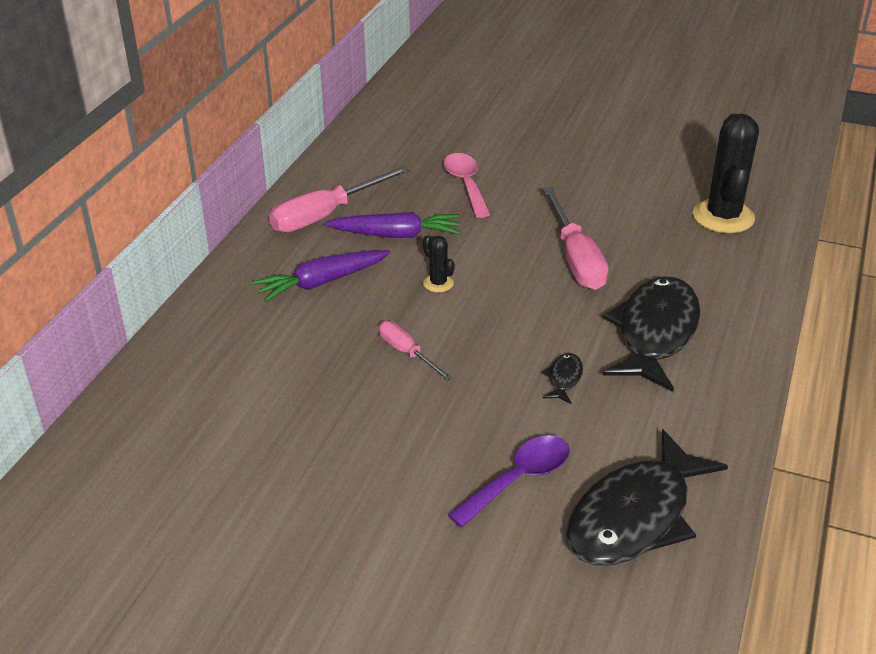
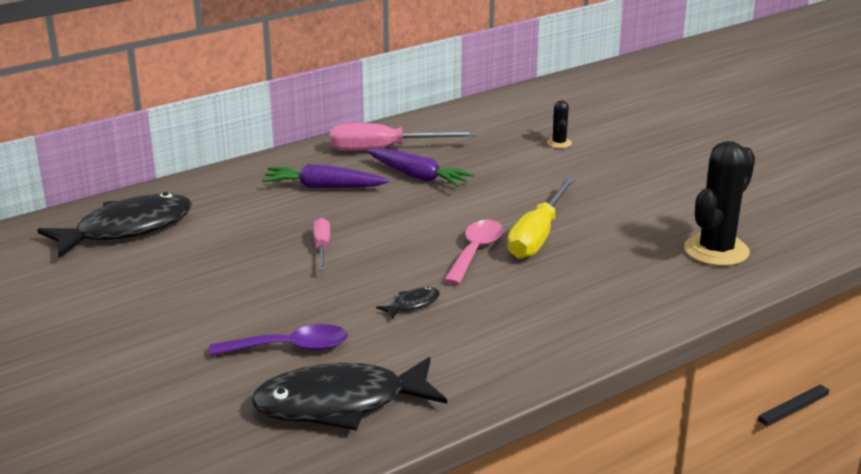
camera: 35 degrees right, 10 degrees down
black cactus [423,236,455,292] -> black cactus moved to [547,100,572,148]
pink spoon [443,153,491,218] -> pink spoon moved to [444,220,503,285]
pink screwdriver [543,187,609,290] -> yellow screwdriver [507,177,576,259]
black fish [603,276,701,392] -> black fish moved to [37,192,192,257]

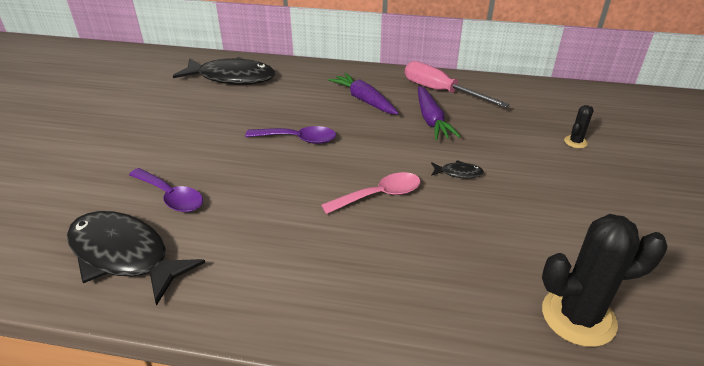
camera: 45 degrees right, 10 degrees up
pink screwdriver [313,218,330,270] -> purple spoon [245,126,336,144]
black fish [376,287,440,320] -> black fish moved to [431,160,484,178]
yellow screwdriver [507,177,576,259] -> none

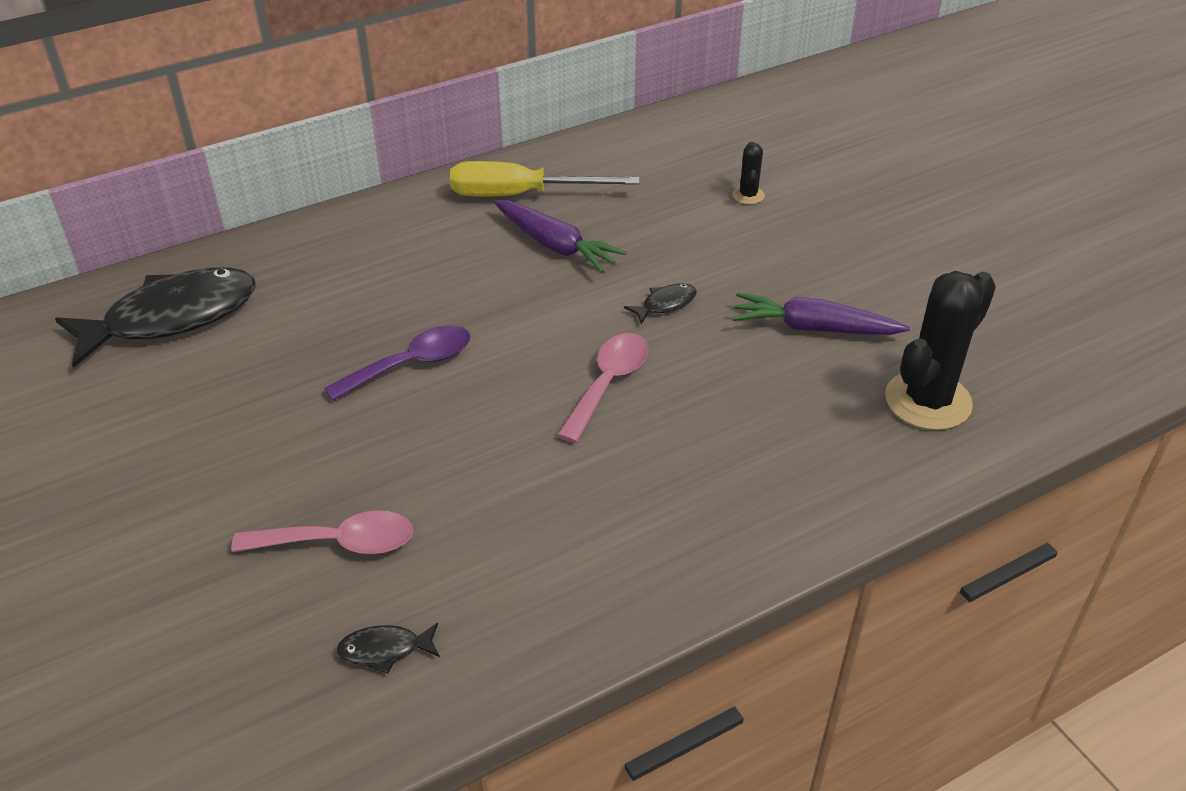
camera: 40 degrees left, 5 degrees up
black fish [67,211,205,306] -> black fish [336,623,440,674], size x0.41
purple spoon [129,168,203,212] -> pink spoon [231,510,413,554]
purple carrot [328,73,399,115] -> purple carrot moved to [732,293,910,335]
pink screwdriver [405,61,509,108] -> yellow screwdriver [450,161,639,197]

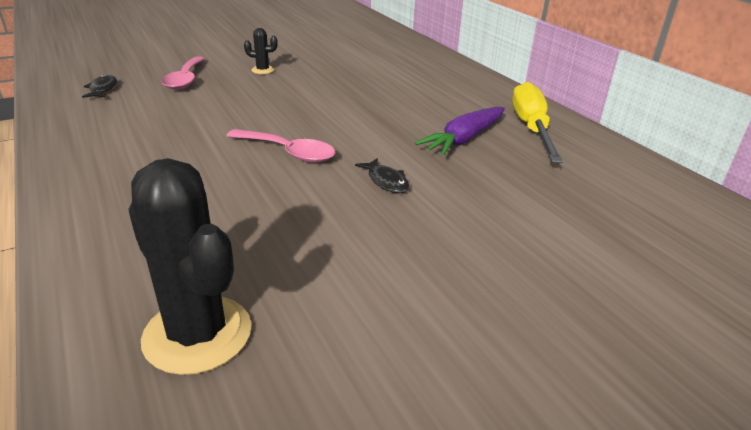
camera: 90 degrees right, 10 degrees down
black fish [55,268,256,368] -> none
purple spoon [324,325,471,401] -> none
black cactus [732,141,765,205] -> black cactus moved to [244,28,278,74]
purple carrot [732,293,910,335] -> none

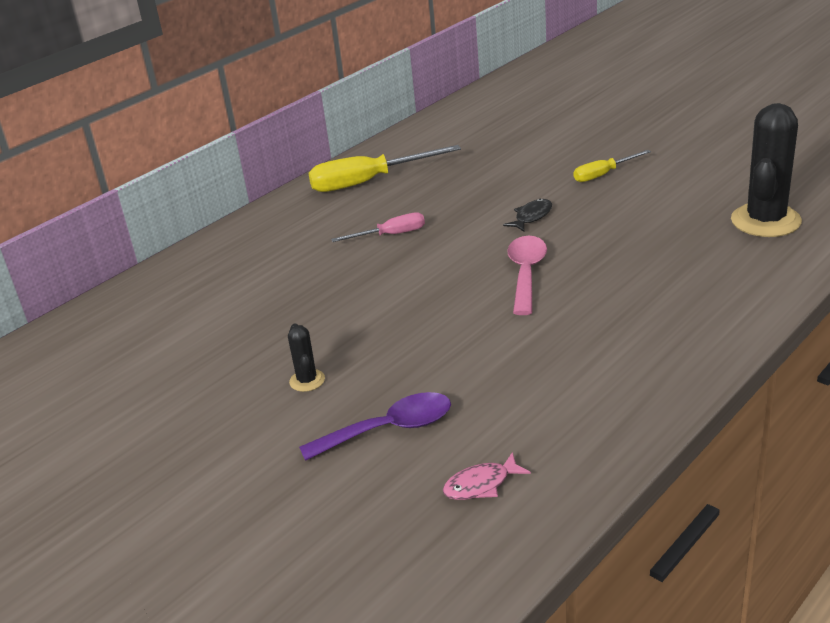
camera: 105 degrees left, 0 degrees up
black fish [82,75,117,98] -> pink fish [443,452,531,500]
pink spoon [162,57,205,90] -> purple spoon [299,392,451,461]
purple carrot [415,107,505,156] -> none
none -> pink screwdriver [331,212,425,242]
none -> yellow screwdriver [574,150,651,182]

